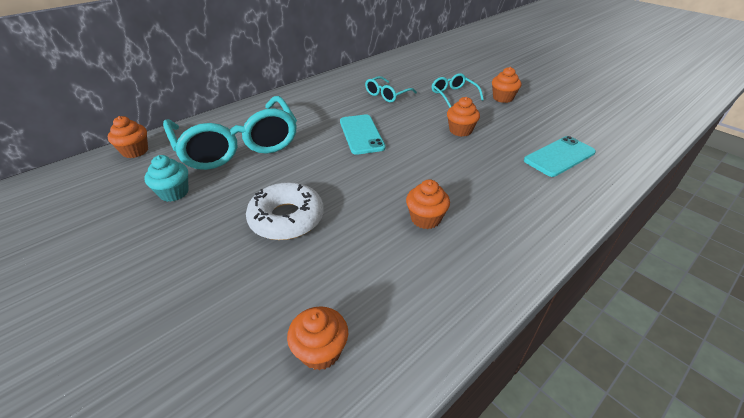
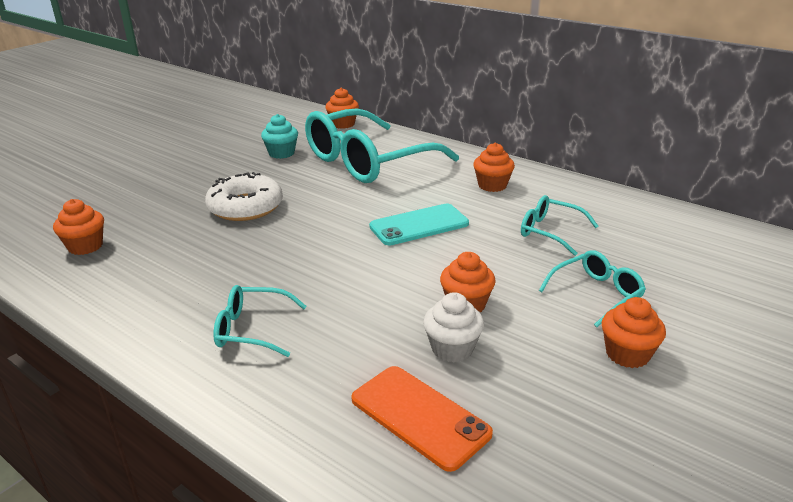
camera: 80 degrees right, 10 degrees down
orange cupcake [406,179,450,229] -> orange cupcake moved to [473,143,515,192]
turquoise phone [524,136,596,177] -> orange phone [351,366,493,472]
none -> turquoise glasses [213,285,307,357]
none -> white cupcake [423,292,484,363]

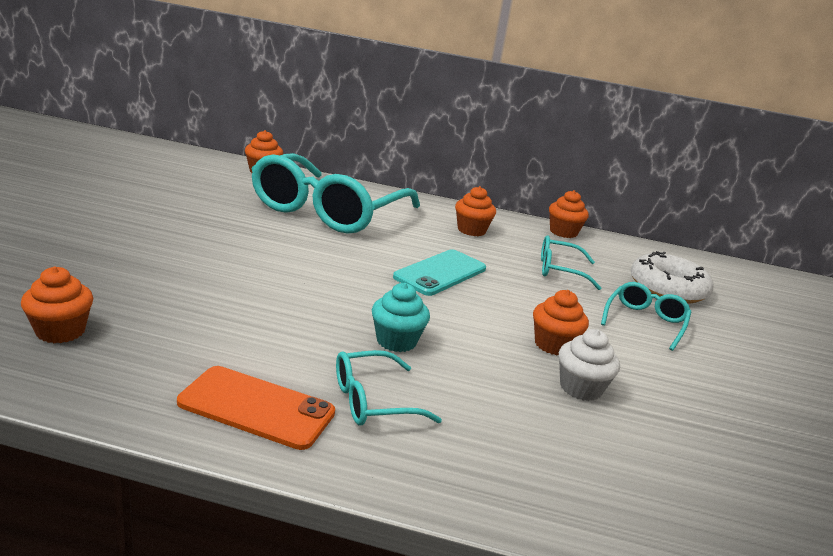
camera: 30 degrees left, 5 degrees down
white donut [205,172,283,221] -> white donut moved to [630,251,714,303]
turquoise cupcake [261,114,298,159] -> turquoise cupcake moved to [372,283,430,352]
orange phone [351,366,493,472] -> orange phone moved to [177,366,335,450]
orange cupcake [602,297,666,368] -> orange cupcake moved to [549,190,589,238]

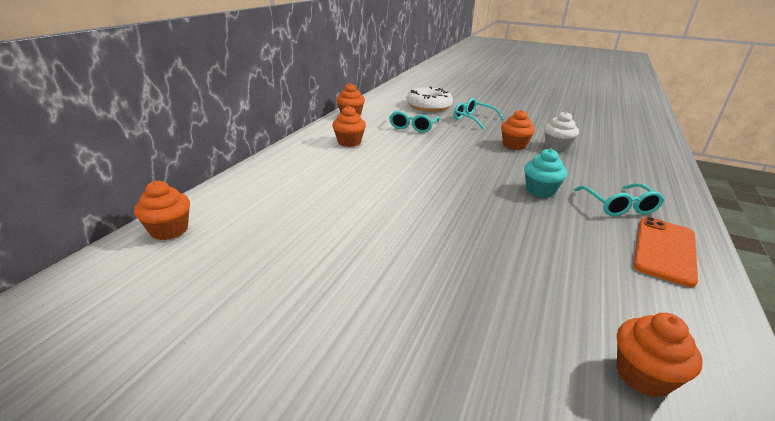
camera: 75 degrees left, 5 degrees up
turquoise glasses [251,153,420,234] -> none
turquoise phone [393,250,486,296] -> none

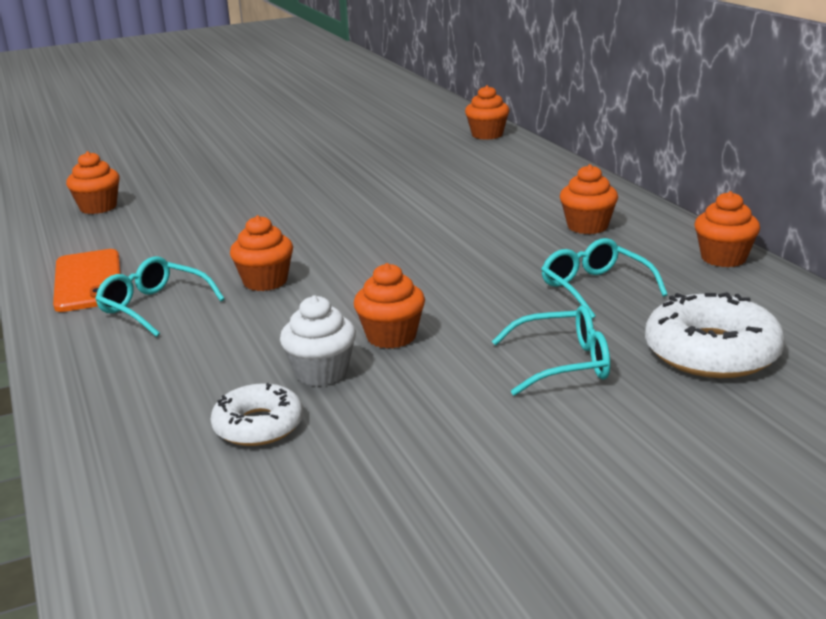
camera: 135 degrees right, 5 degrees down
turquoise cupcake [524,148,567,198] -> orange cupcake [230,215,293,291]
none -> white donut [211,383,303,446]

